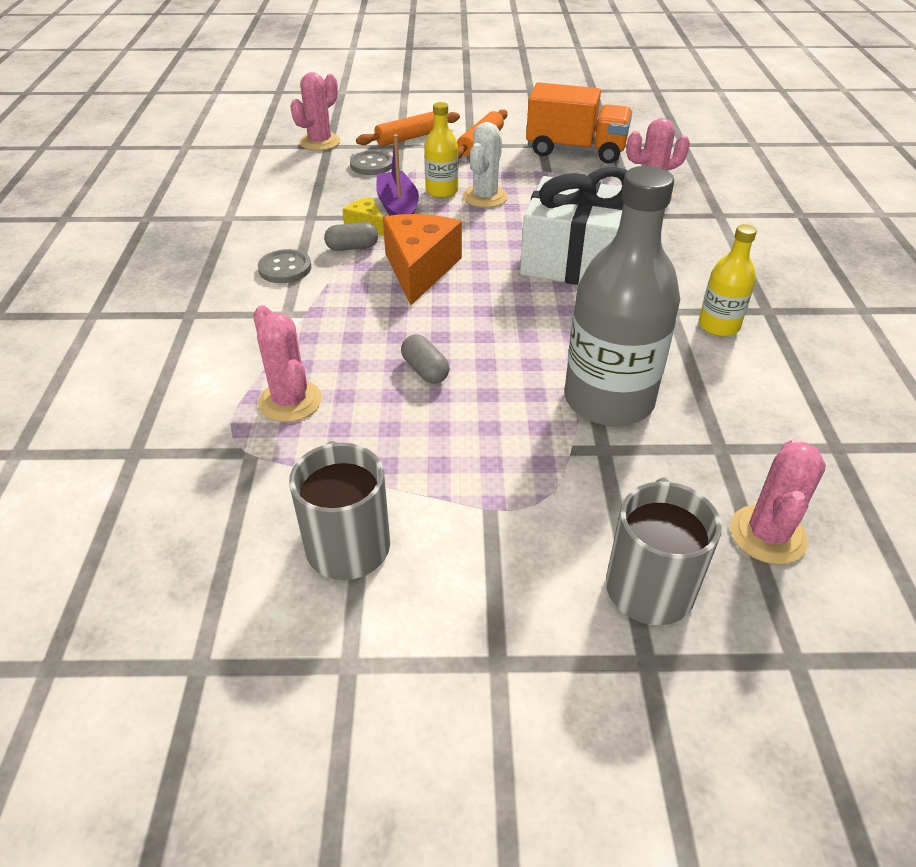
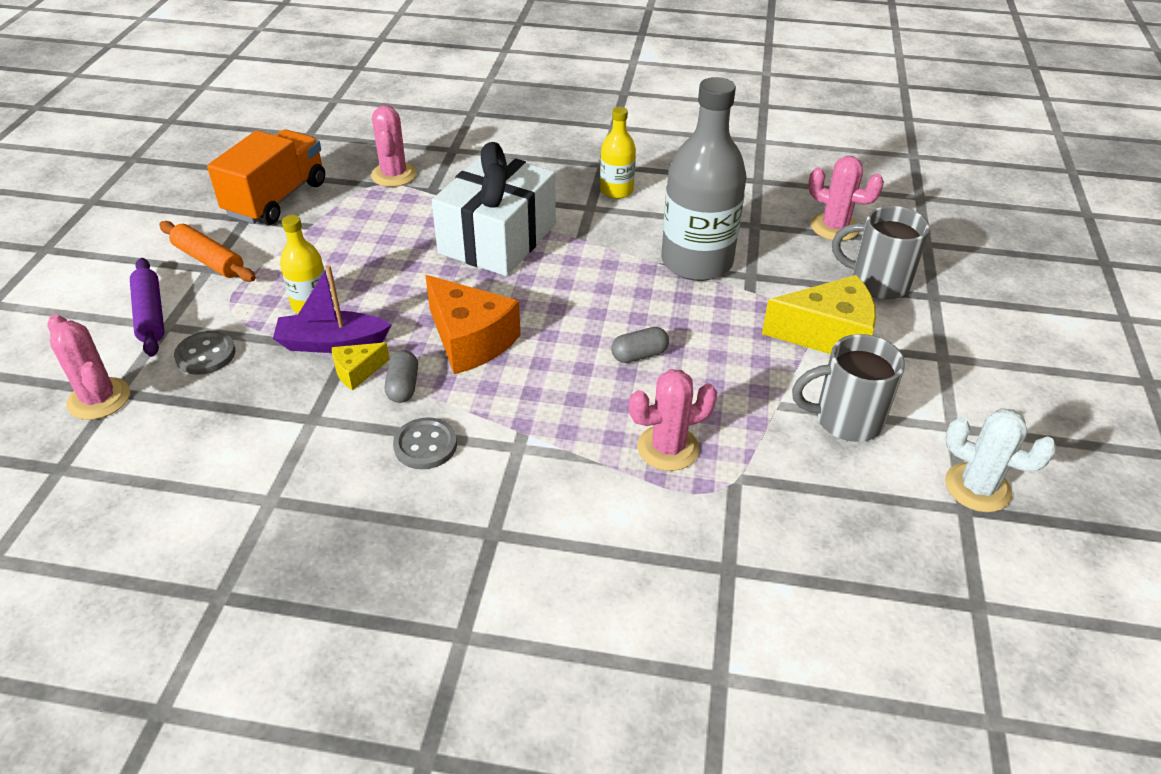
camera: 80 degrees left, 0 degrees up
orange rolling pin [356,111,460,146] -> purple rolling pin [130,258,164,357]
orange cheese [383,214,462,305] -> orange cheese turned 150 degrees counterclockwise [425,275,521,374]
white cactus [462,122,508,208] -> white cactus moved to [945,408,1057,512]
none -> yellow cheese [762,275,876,354]

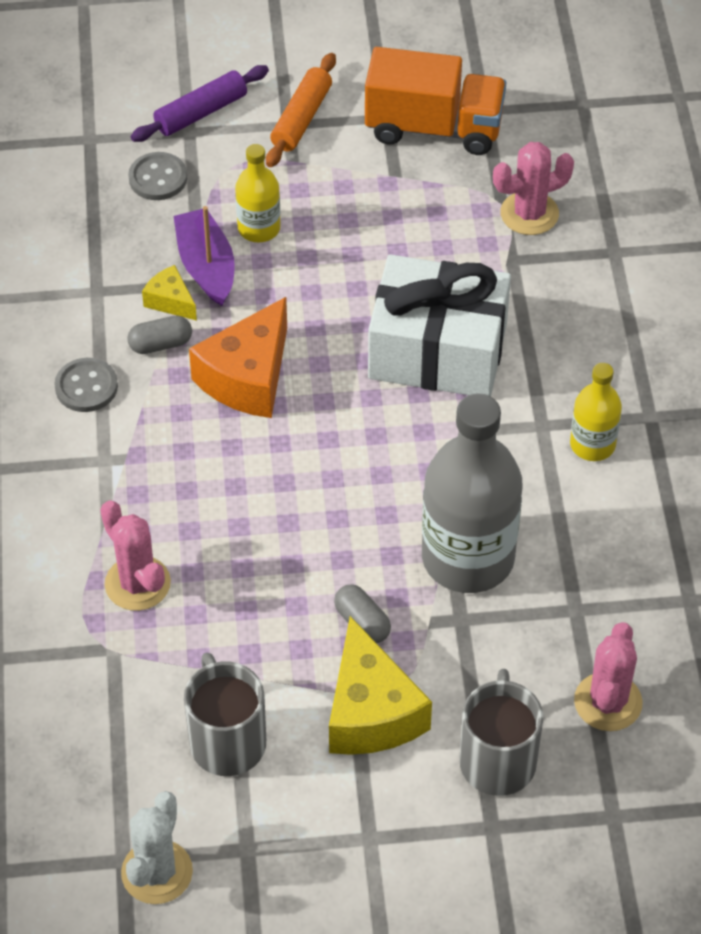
camera: 75 degrees right, 10 degrees up
pink cactus [47,314,130,420] -> none
grey capsule [611,327,669,363] -> grey capsule moved to [334,585,391,643]

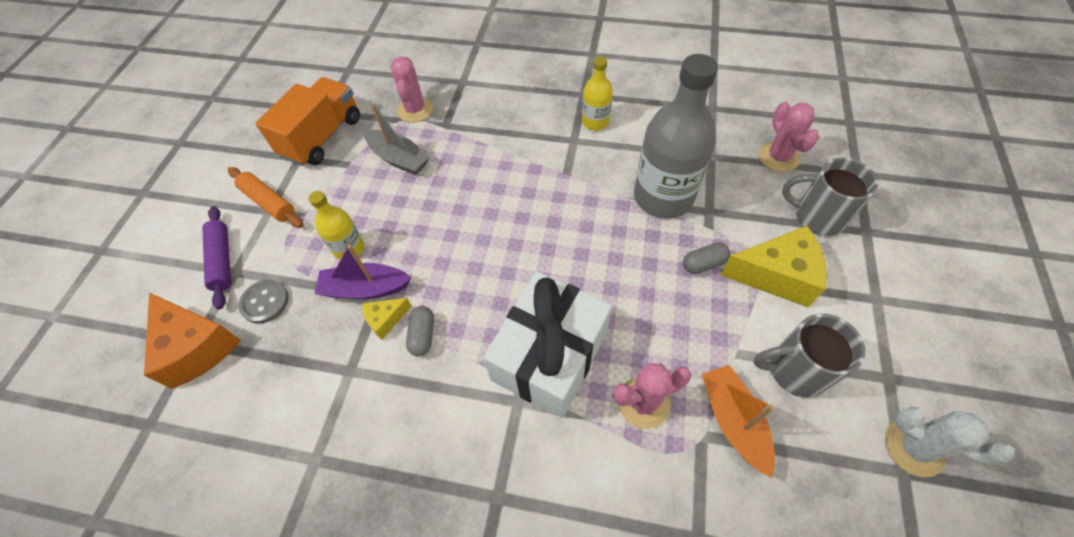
camera: 70 degrees left, 5 degrees up
grey button [54,358,118,412] -> none
orange cheese [189,297,287,418] -> orange cheese moved to [144,293,241,389]
white gift [368,254,511,397] -> white gift moved to [483,271,612,418]
pink cactus [574,622,643,731] -> pink cactus turned 45 degrees clockwise [758,102,819,172]
none -> grey boat [364,103,430,175]
none -> orange boat [702,365,775,478]

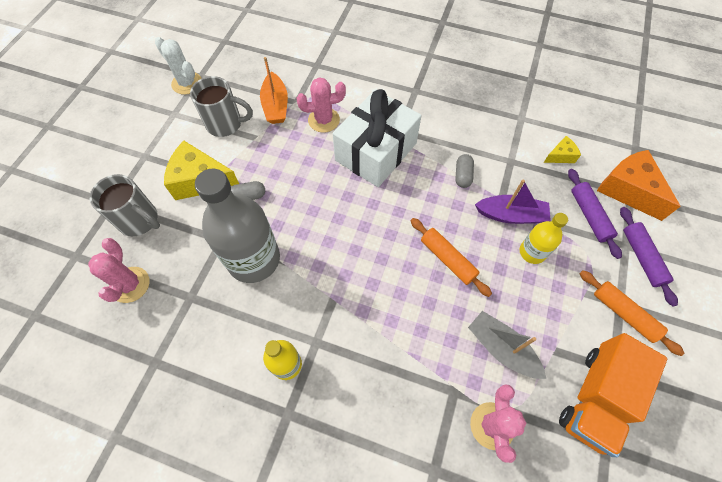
camera: 175 degrees left, 5 degrees up
grey button [239,280,289,324] -> purple rolling pin [568,169,622,259]
yellow cheese [362,298,412,340] -> yellow cheese moved to [544,136,581,163]
none -> orange rolling pin [410,218,492,297]

